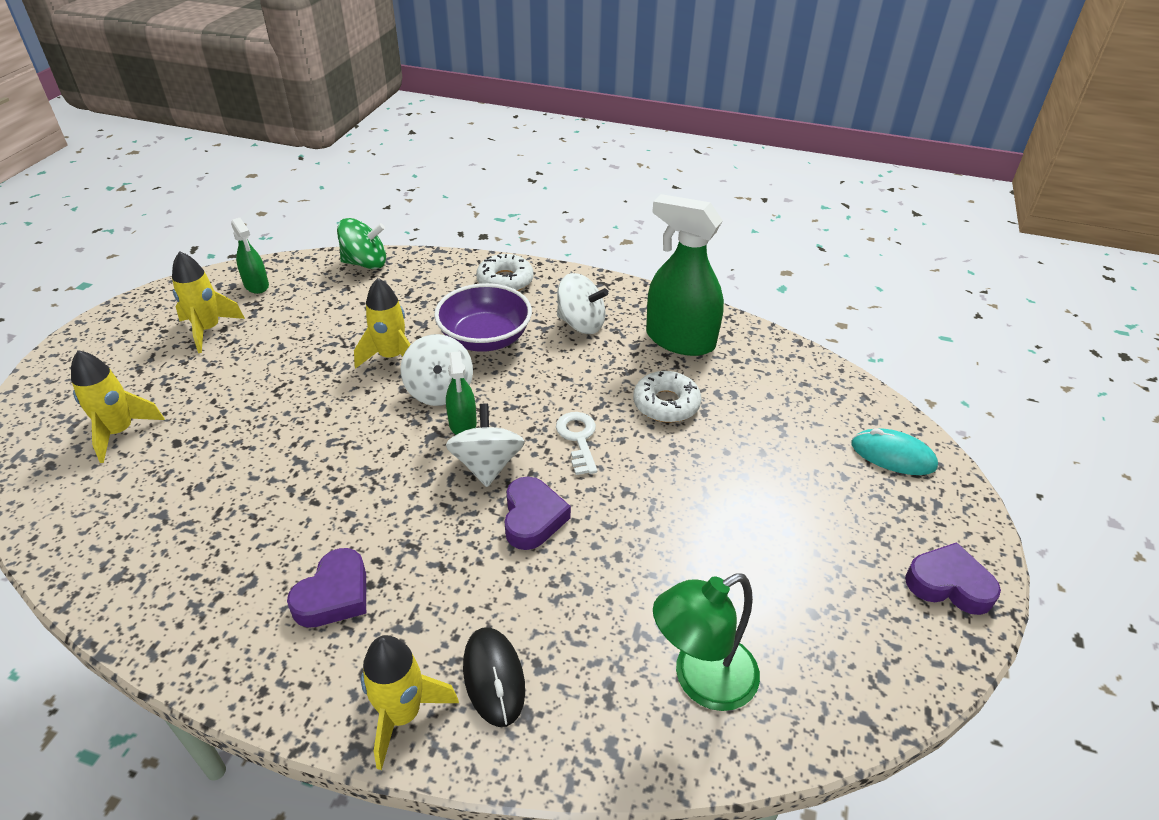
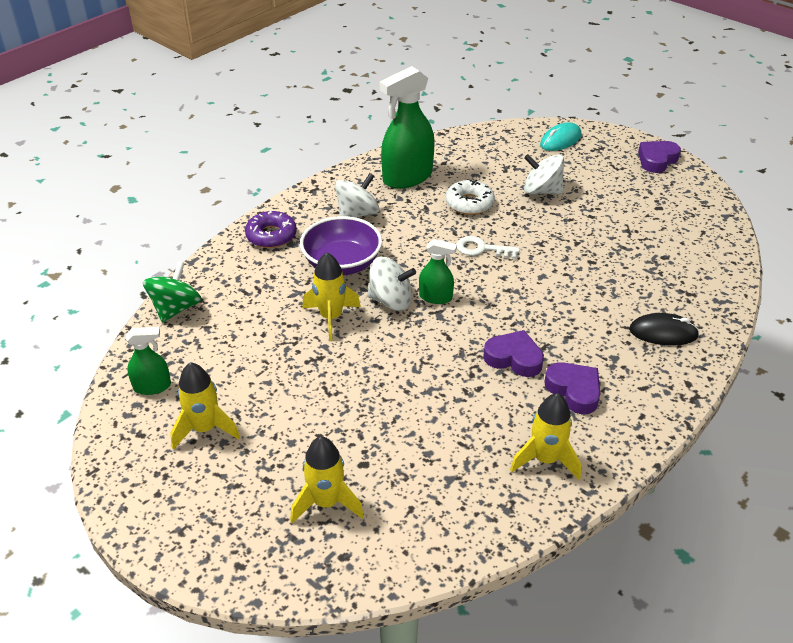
camera: 65 degrees left, 0 degrees up
yellow rocket [361,635,459,770] -> yellow rocket moved to [510,393,581,480]
white spinning top [446,404,525,487] -> white spinning top moved to [524,154,564,194]
white donut [476,254,534,291] -> purple donut [245,211,297,248]
purple heart [504,477,571,550] -> purple heart moved to [483,330,544,377]
green lamp [653,573,760,711] -> none

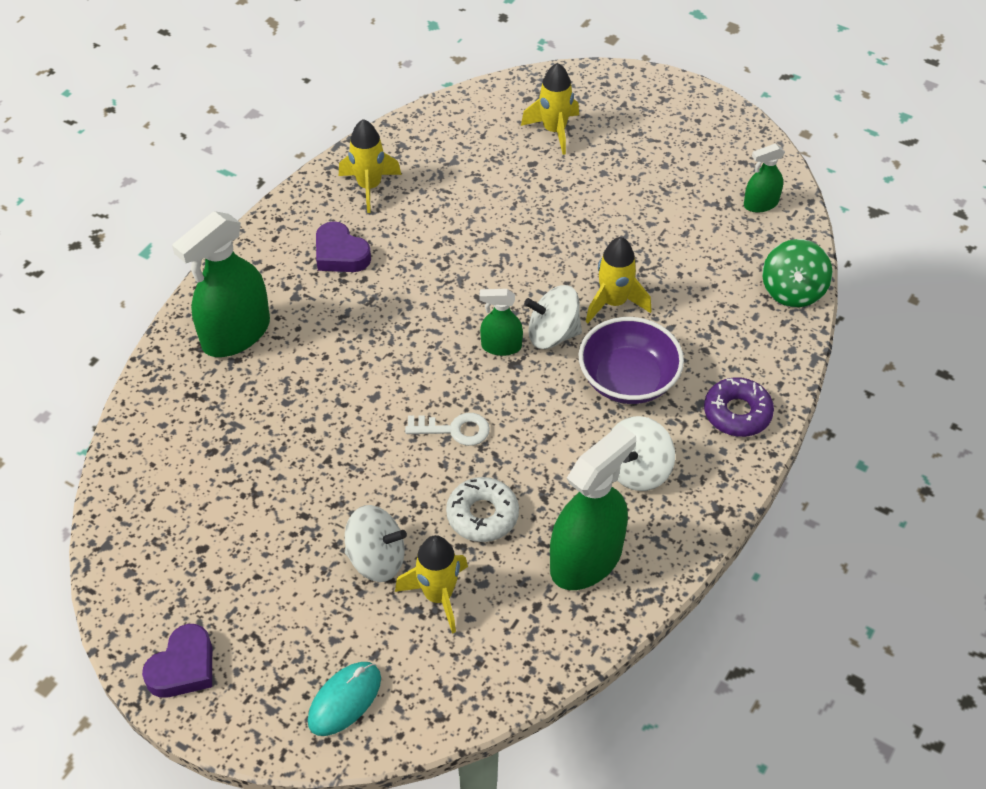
camera: 170 degrees right, 10 degrees up
yellow rocket [170,362,240,450] -> yellow rocket moved to [395,535,468,634]
purple heart [483,330,544,377] -> none
black mouse [629,313,699,346] -> green spray bottle [172,211,270,357]

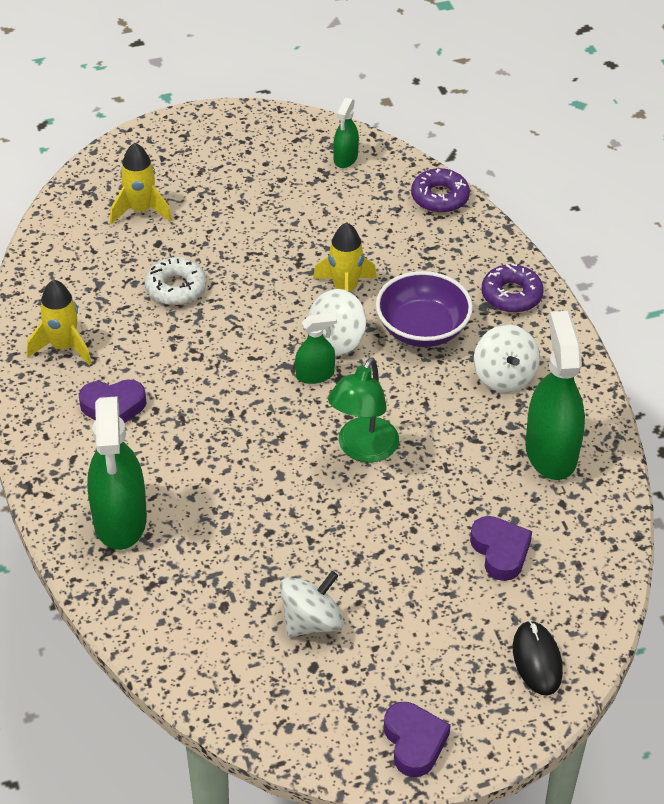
camera: 50 degrees left, 5 degrees down
turquoise mouse [308,662,381,736] -> black mouse [513,620,563,695]
white spinning top [345,505,407,582] -> white spinning top moved to [280,571,344,637]
yellow rocket [395,535,468,634] -> purple heart [470,516,532,581]
white key [405,413,490,446] -> green lamp [328,357,399,462]
white donut [446,477,519,542] -> white donut moved to [145,257,207,305]
green spray bottle [479,289,523,356] -> green spray bottle turned 150 degrees counterclockwise [295,313,337,384]
green spinning top [762,239,832,307] -> purple donut [411,168,470,213]

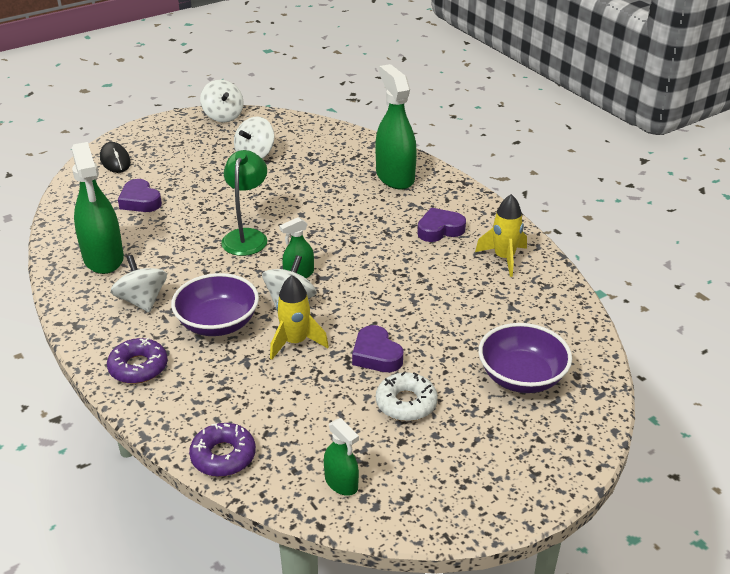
camera: 165 degrees right, 10 degrees down
yellow rocket [110,143,172,224] -> purple bowl [478,323,572,393]
white donut [145,257,207,305] -> white donut moved to [376,372,438,421]
green spray bottle [333,98,359,168] -> green spray bottle turned 135 degrees clockwise [324,418,359,496]
purple heart [384,702,451,777] -> purple heart moved to [352,325,403,372]
none -> white spinning top [200,80,244,122]

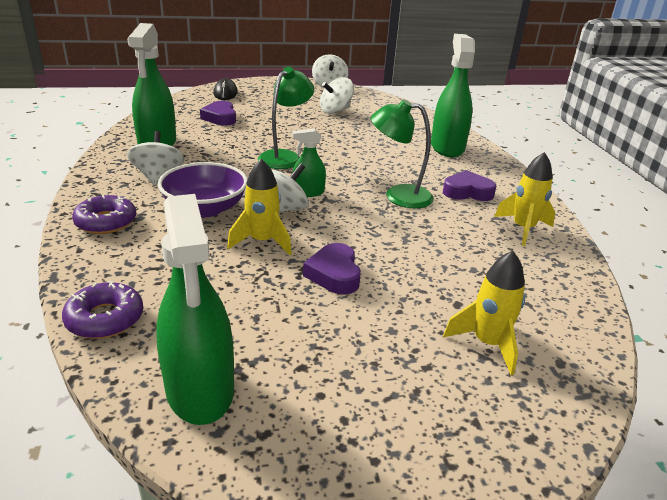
camera: 20 degrees right, 5 degrees down
green spray bottle [324,418,359,496] -> green spray bottle [156,194,234,425], size x1.95
white donut [376,372,438,421] -> none
purple bowl [478,323,572,393] -> yellow rocket [443,251,525,375]
none -> green lamp [371,99,434,208]

